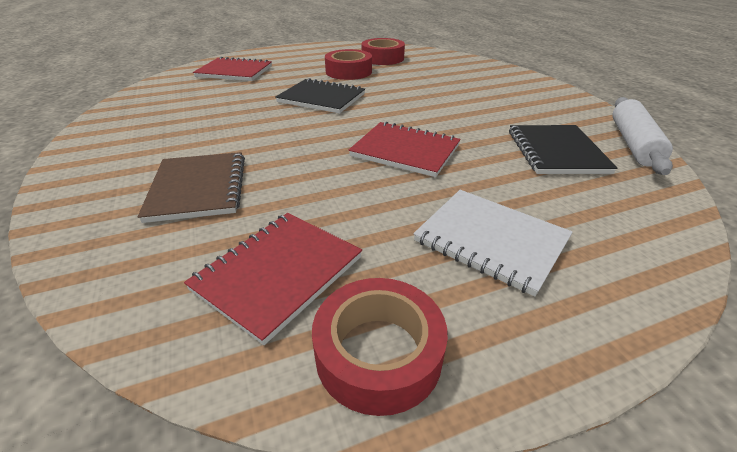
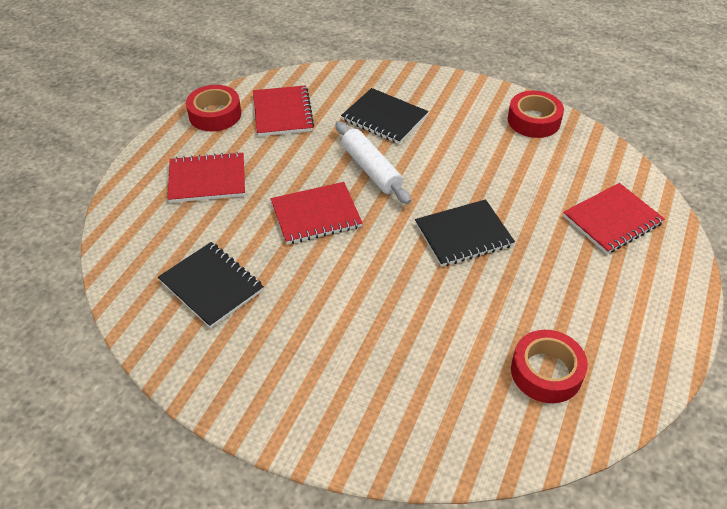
camera: 135 degrees right, 10 degrees up
brown notebook [138,152,245,223] -> black notebook [341,88,429,144]
red tape [325,49,372,80] -> red tape moved to [508,91,564,138]
white notebook [413,190,573,297] -> red notebook [167,152,245,203]
white rolling pin [612,97,673,175] -> white rolling pin moved to [335,121,411,204]

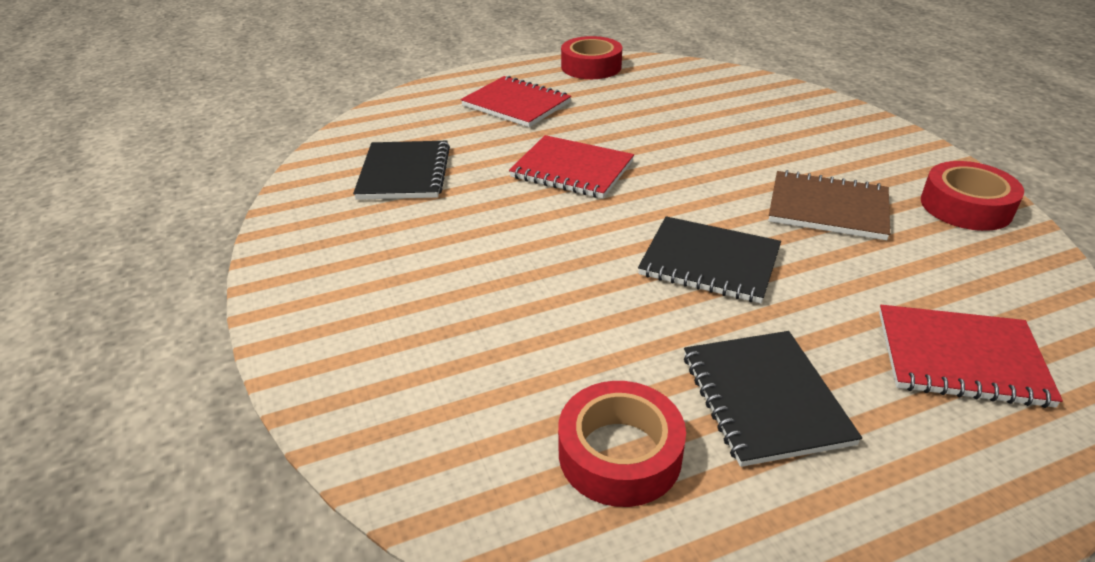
camera: 45 degrees right, 10 degrees down
red notebook [253,85,314,136] -> none
white rolling pin [335,121,411,204] -> none
black notebook [341,88,429,144] -> black notebook moved to [684,331,862,467]
none -> brown notebook [768,170,890,240]

